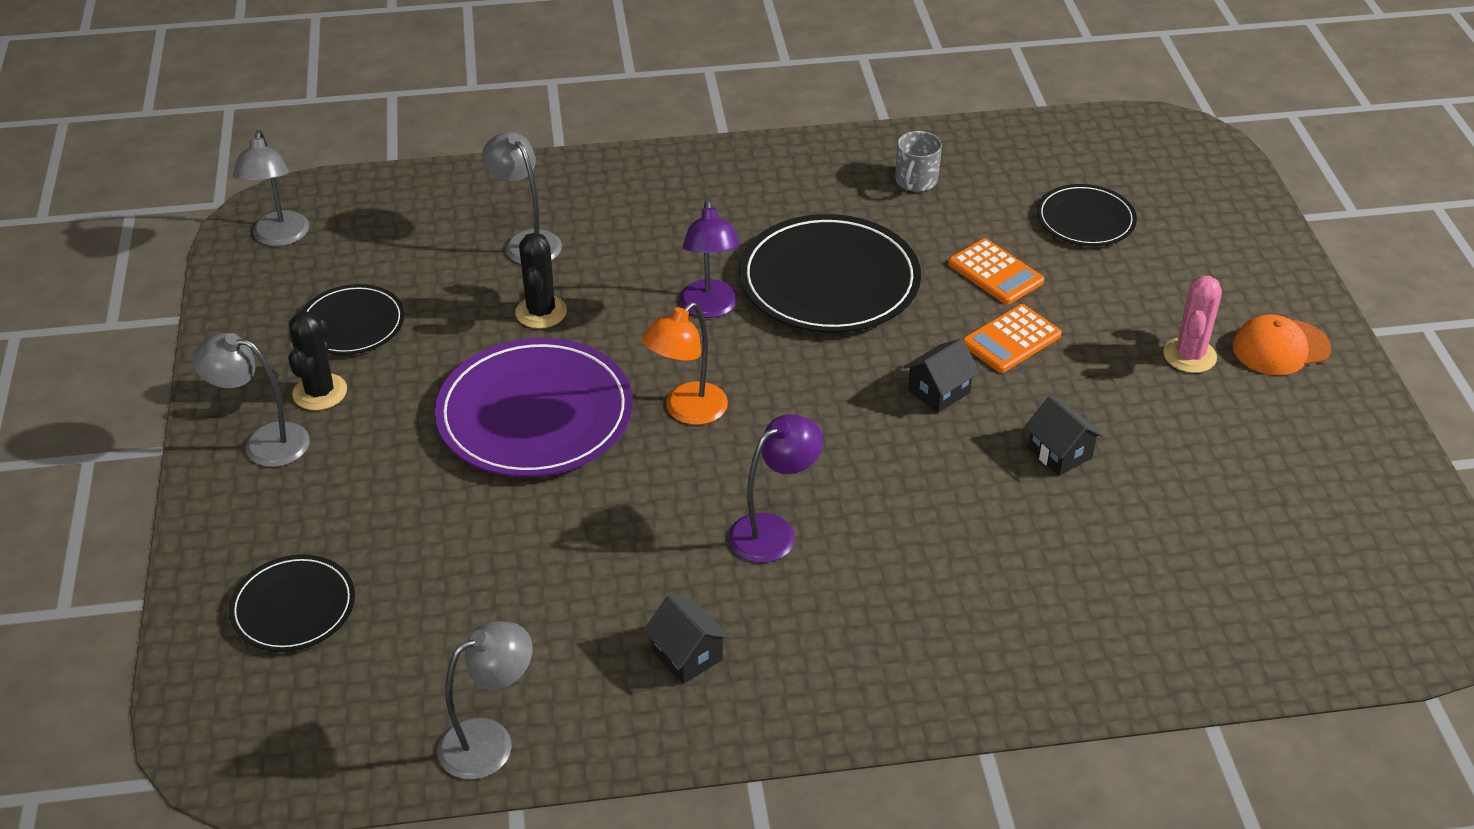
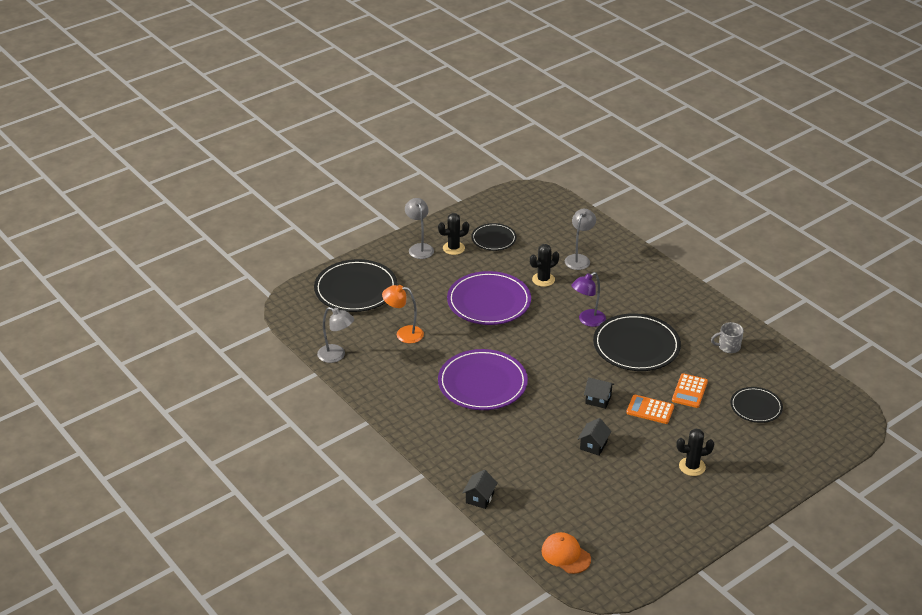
camera: 60 degrees right, 5 degrees down
black plate [229,554,355,652] -> black plate [314,259,397,312], size x1.76
grey lamp [233,130,309,246] -> none
orange lamp [642,302,728,425] -> orange lamp moved to [382,285,424,343]
black house [643,595,730,684] -> black house moved to [462,470,497,509]
purple lamp [728,414,823,563] -> purple plate [438,349,528,410]
pink cactus [1163,276,1222,373] -> black cactus [676,428,715,476]
orange cap [1233,314,1331,375] -> orange cap moved to [541,532,591,574]

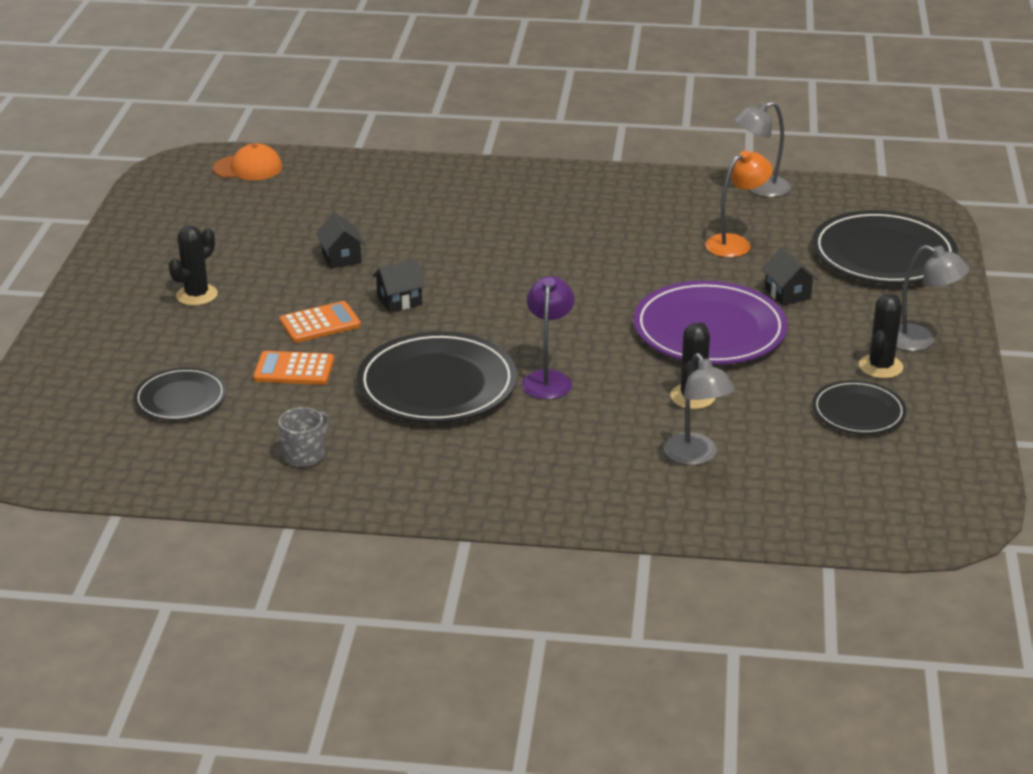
camera: 135 degrees right, 5 degrees down
purple plate [438,349,528,410] -> none
black house [462,470,497,509] -> black house moved to [761,248,818,306]
orange calculator [672,373,708,408] -> orange calculator turned 60 degrees counterclockwise [253,351,334,385]

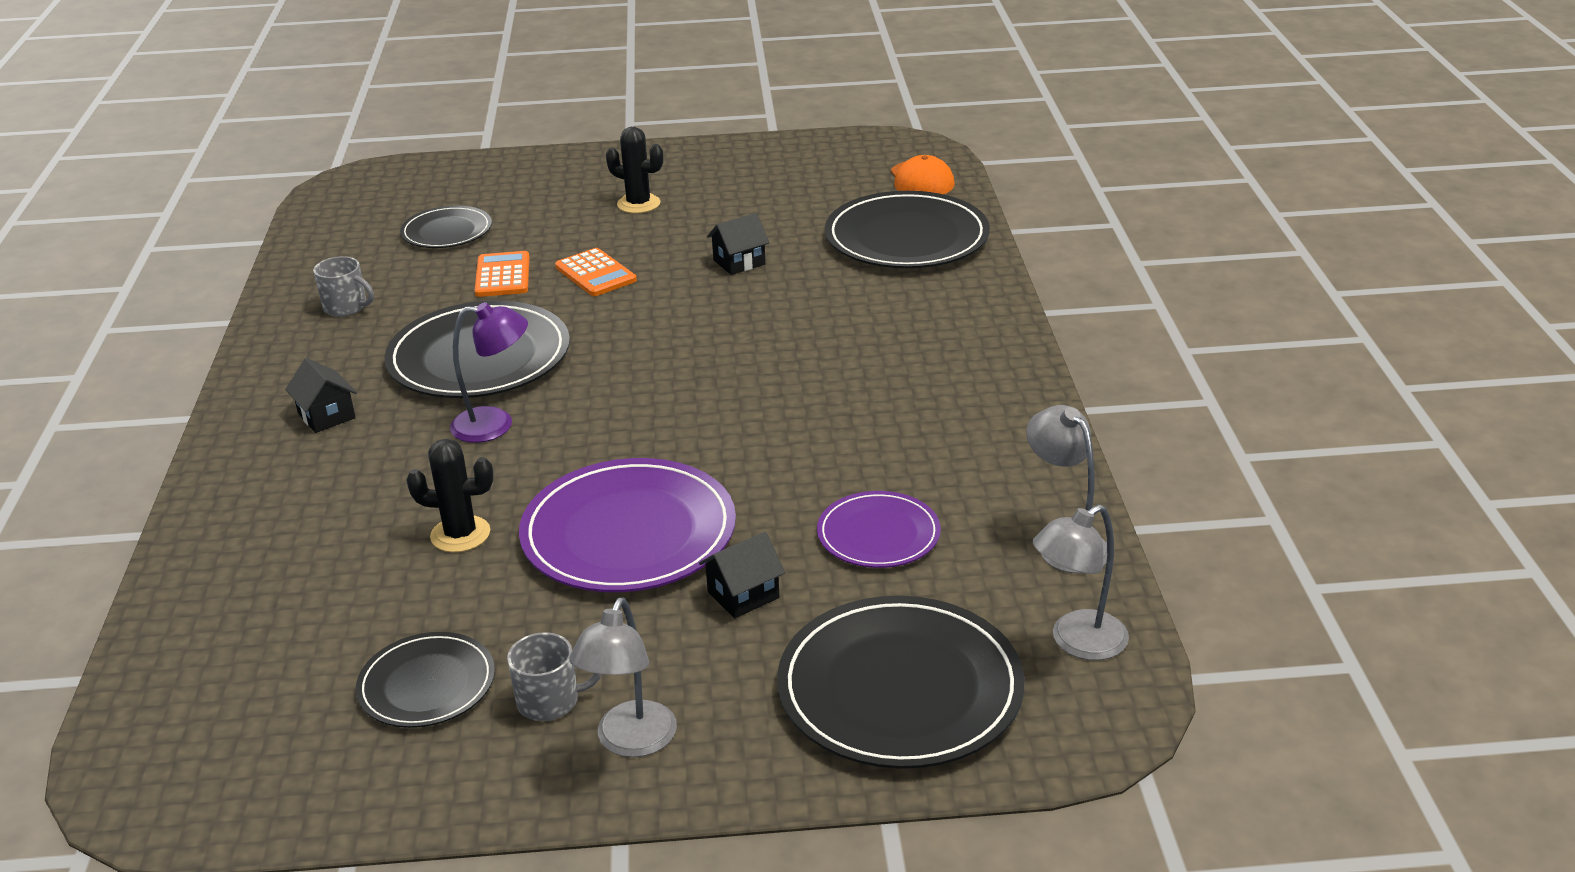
camera: 80 degrees right, 0 degrees up
black house [373,259,425,313] -> black house moved to [285,358,357,433]
grey lamp [664,353,735,465] -> grey lamp moved to [1033,504,1129,660]
orange lamp [705,150,773,257] -> purple plate [817,491,941,568]
black cactus [859,294,903,378] -> grey mug [507,632,601,721]
none -> black plate [825,191,990,268]

